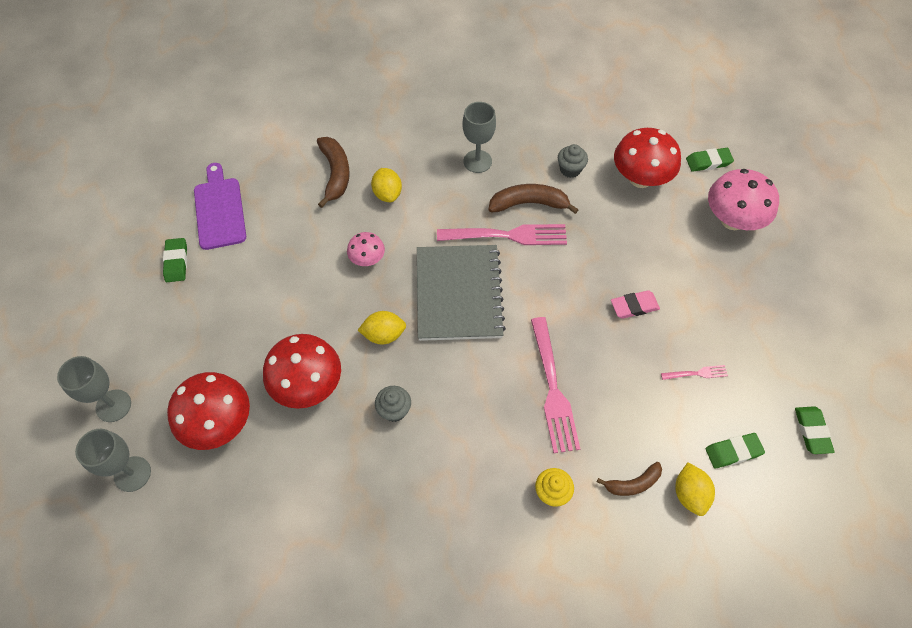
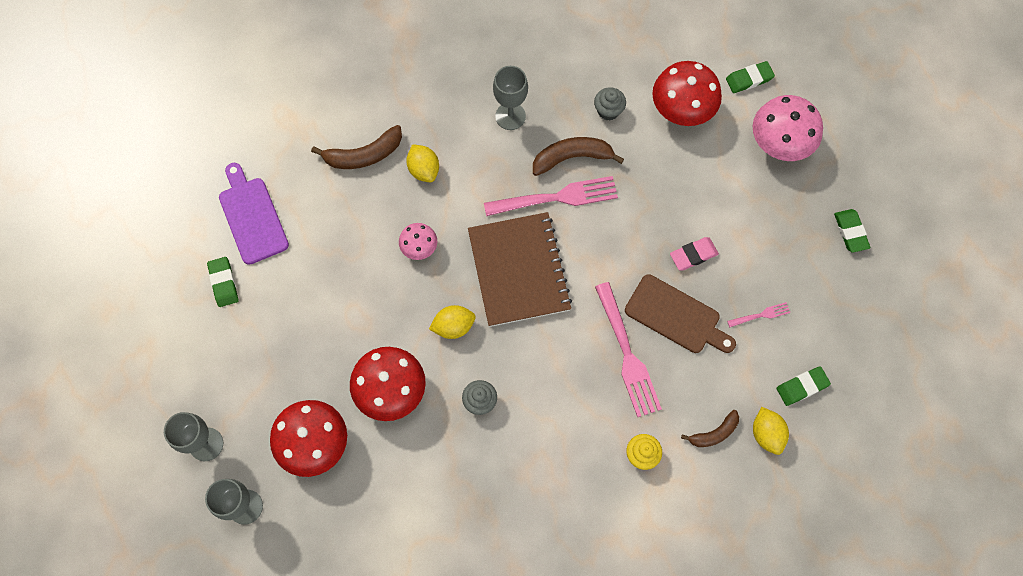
camera: 10 degrees left, 10 degrees up
brown banana [317,137,350,208] -> brown banana turned 90 degrees clockwise [311,125,402,169]
grey notebook [417,245,506,341] -> brown notebook [468,212,572,327]
green eraser [795,406,834,454] -> green eraser moved to [834,209,870,253]
none -> brown cutting board [625,274,736,353]

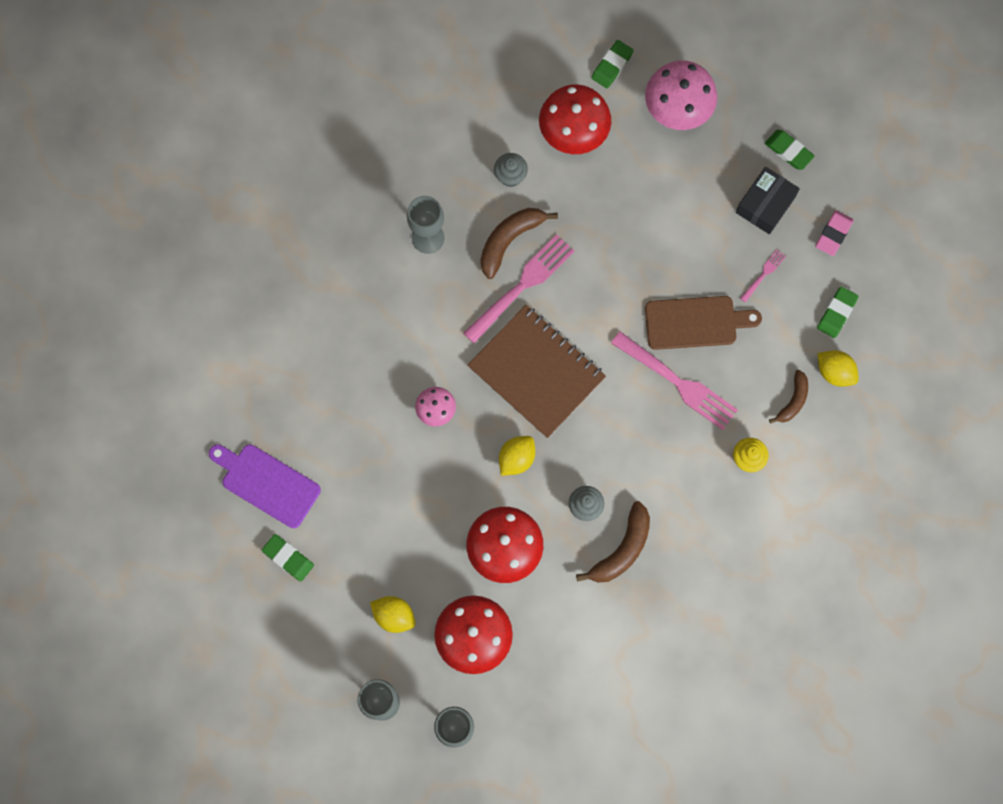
camera: 35 degrees left, 5 degrees up
brown banana [311,125,402,169] -> brown banana moved to [576,501,650,583]
yellow lemon [406,144,439,182] -> yellow lemon moved to [370,596,416,633]
pink eraser [670,237,719,270] -> pink eraser moved to [815,210,854,256]
none -> black box [736,167,800,234]

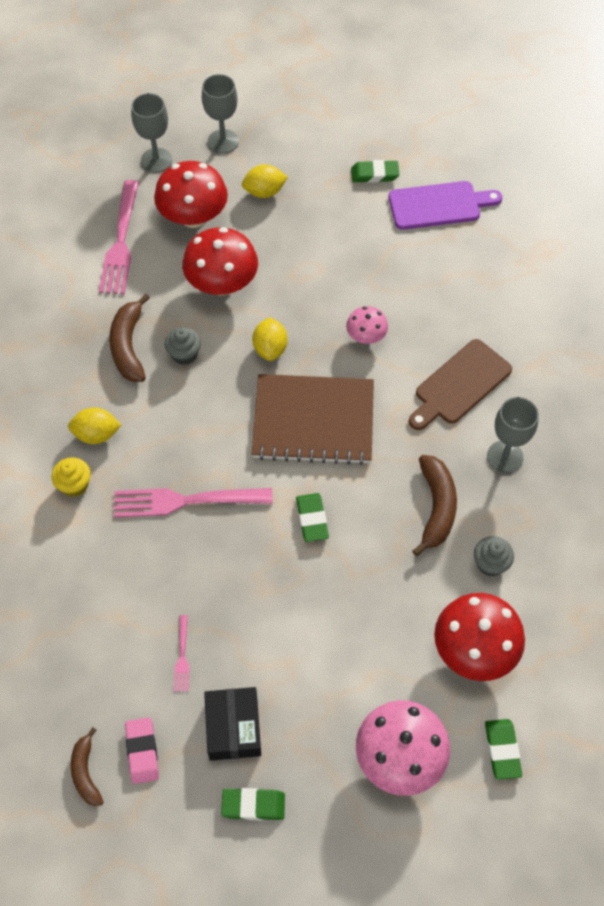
camera: 140 degrees right, 15 degrees down
pink fork [463,234,575,343] -> pink fork moved to [99,180,139,294]
brown cutting board [645,296,762,350] -> brown cutting board moved to [409,339,512,430]
brown banana [769,370,808,424] -> brown banana moved to [71,727,103,806]
green eraser [817,286,859,338] -> green eraser moved to [296,493,329,542]
yellow lemon [818,350,859,387] -> yellow lemon moved to [68,407,121,444]

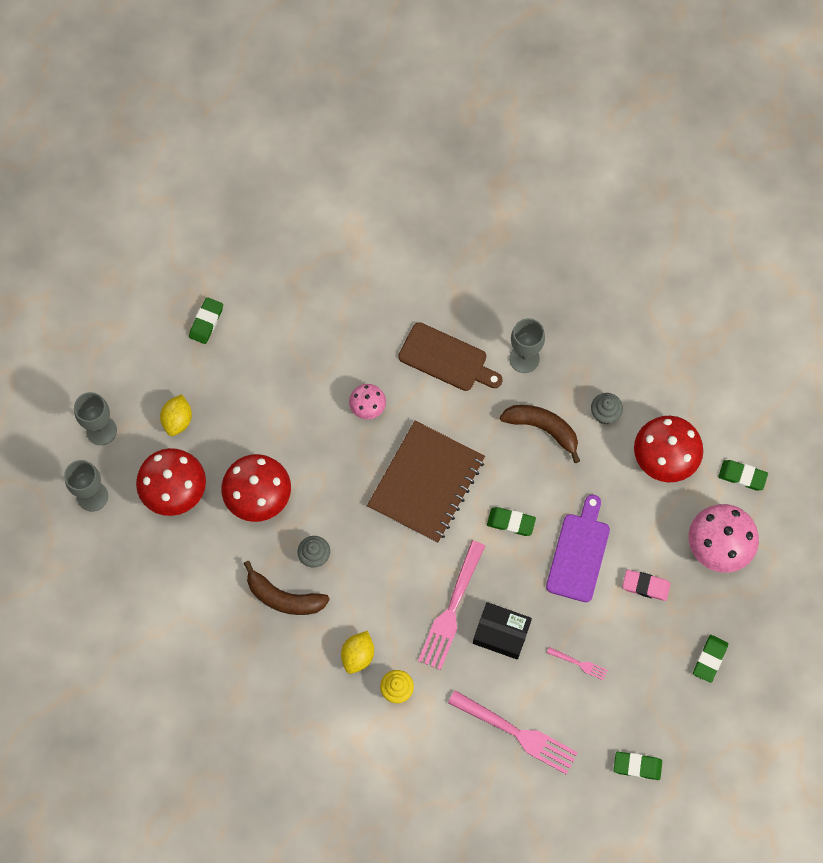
camera: 65 degrees left, 10 degrees up
brown banana [71,727,103,806] -> green eraser [614,752,662,780]
pink fork [99,180,139,294] -> pink fork moved to [448,690,578,775]
pink eraser [125,717,159,784] -> pink eraser moved to [622,570,671,601]
black box [204,687,261,761] -> black box moved to [473,602,532,660]
yellow lemon [252,317,288,361] -> none
purple cutting board [389,181,502,230] -> purple cutting board moved to [546,495,610,602]
brown cutting board [409,339,512,430] -> brown cutting board turned 45 degrees counterclockwise [398,322,503,391]

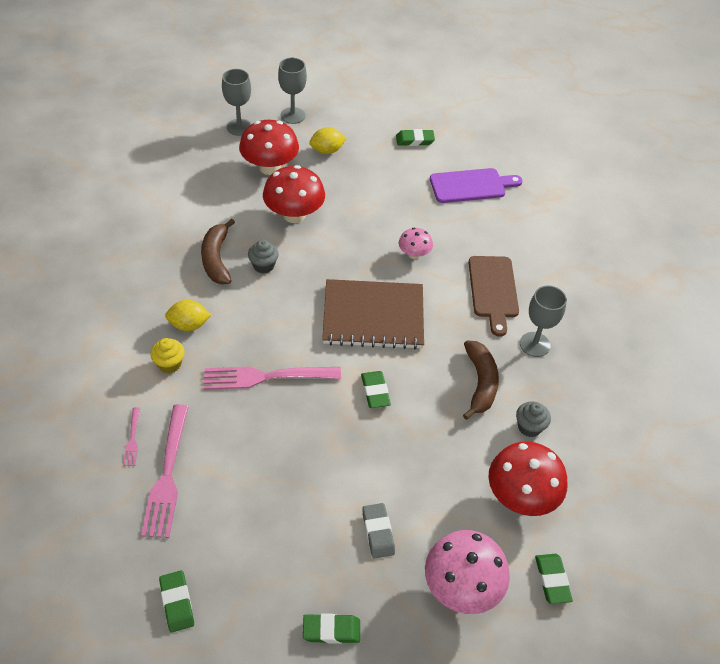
camera: 60 degrees right, 20 degrees down
black box [473,602,532,660] -> none
purple cutting board [546,495,610,602] -> purple cutting board moved to [430,168,523,203]
pink fork [547,647,608,681] -> pink fork moved to [123,407,140,466]
pink eraser [622,570,671,601] -> grey eraser [362,503,395,559]

